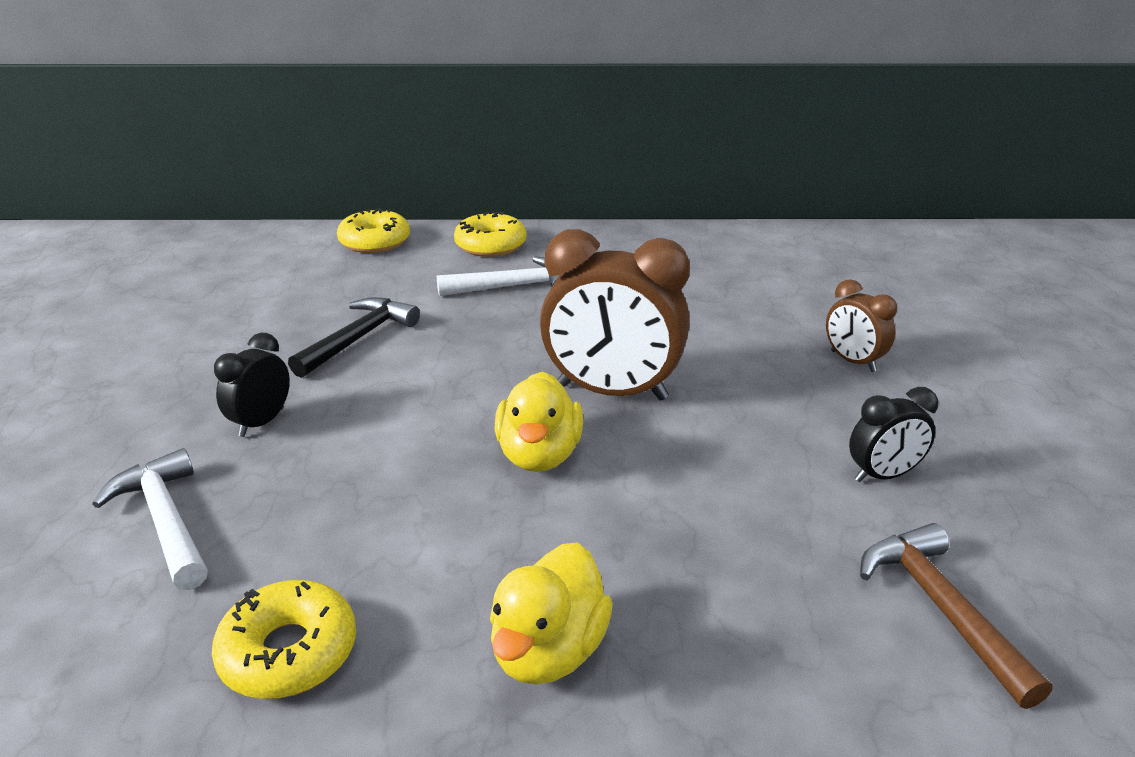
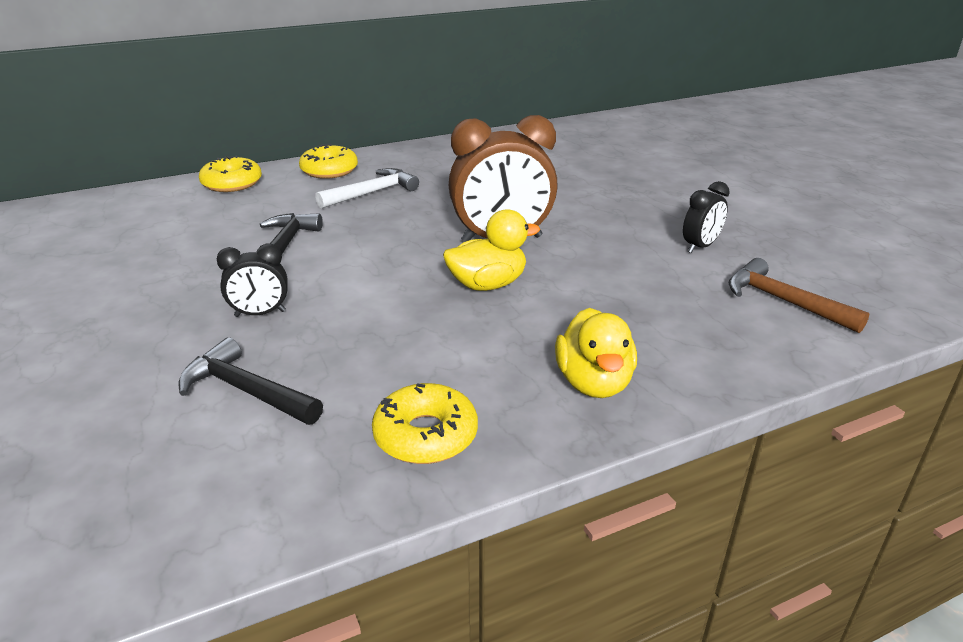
camera: 25 degrees left, 0 degrees up
white hammer [92,448,208,590] -> black hammer [179,337,323,425]
black clock [214,333,290,437] -> black clock turned 105 degrees counterclockwise [217,244,288,317]
yellow duck [494,371,583,472] -> yellow duck turned 90 degrees counterclockwise [443,209,540,291]
brown clock [826,279,897,372] -> none

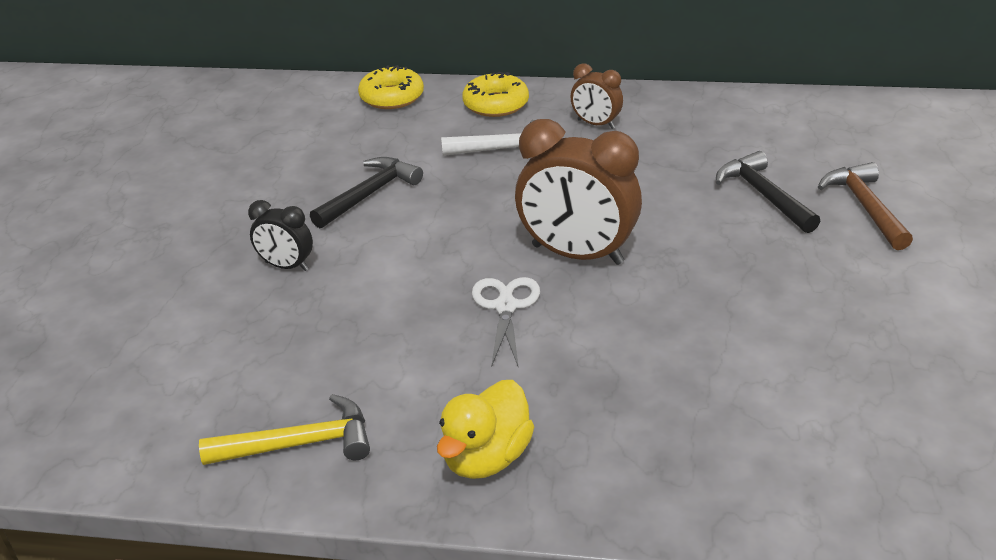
camera: 35 degrees right, 5 degrees up
black hammer [179,337,323,425] -> black hammer moved to [716,151,820,233]
yellow donut [372,383,478,464] -> yellow hammer [199,394,370,465]
yellow duck [443,209,540,291] -> white scissors [472,277,540,368]
black clock [683,181,730,253] -> none
brown hammer [728,258,869,333] -> brown hammer moved to [818,162,913,250]
none -> brown clock [571,63,623,129]

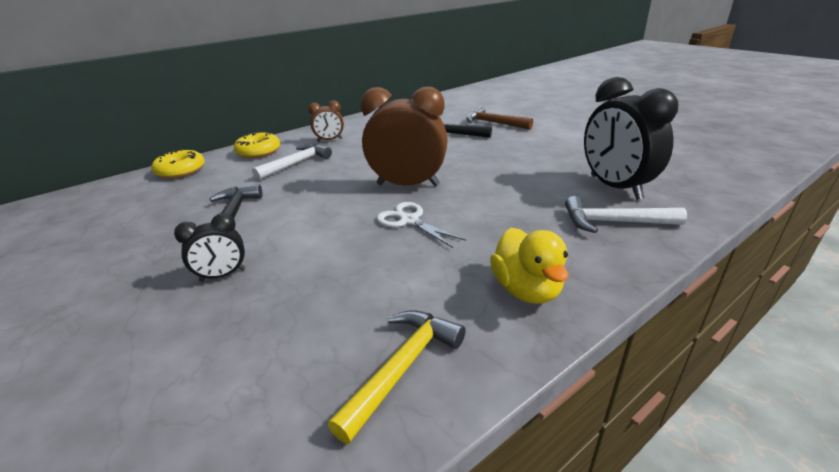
camera: 45 degrees left, 5 degrees down
brown clock [515,119,642,265] -> brown clock turned 150 degrees counterclockwise [361,87,448,186]
none -> white hammer [565,196,687,233]
none -> black clock [584,77,678,200]

